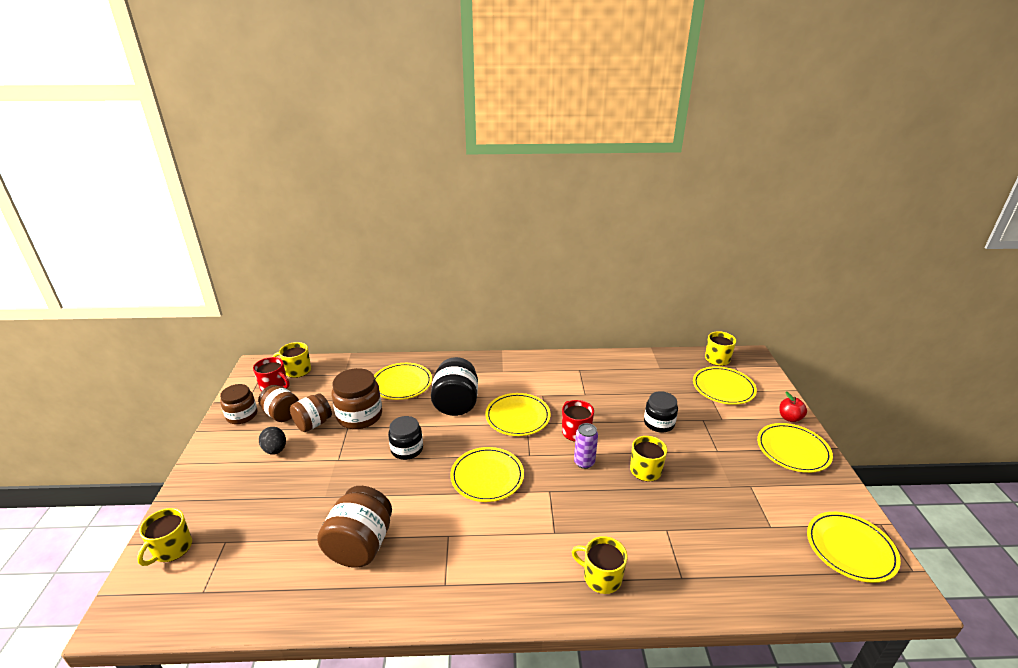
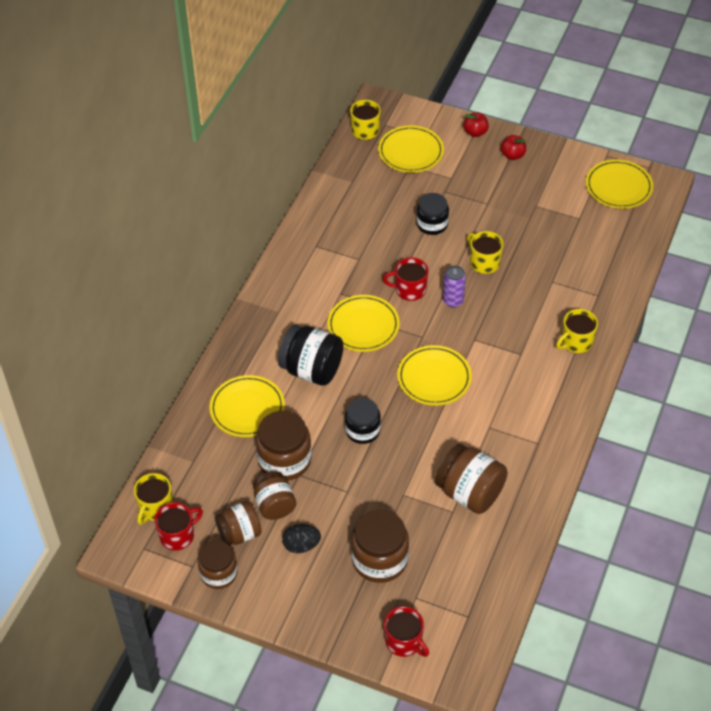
camera: 65 degrees left, 20 degrees up
yellow mug [137,508,192,566] -> red mug [384,606,429,657]
yellow plate [757,423,833,473] -> red apple [501,135,526,160]
none -> brown jar [351,509,409,583]

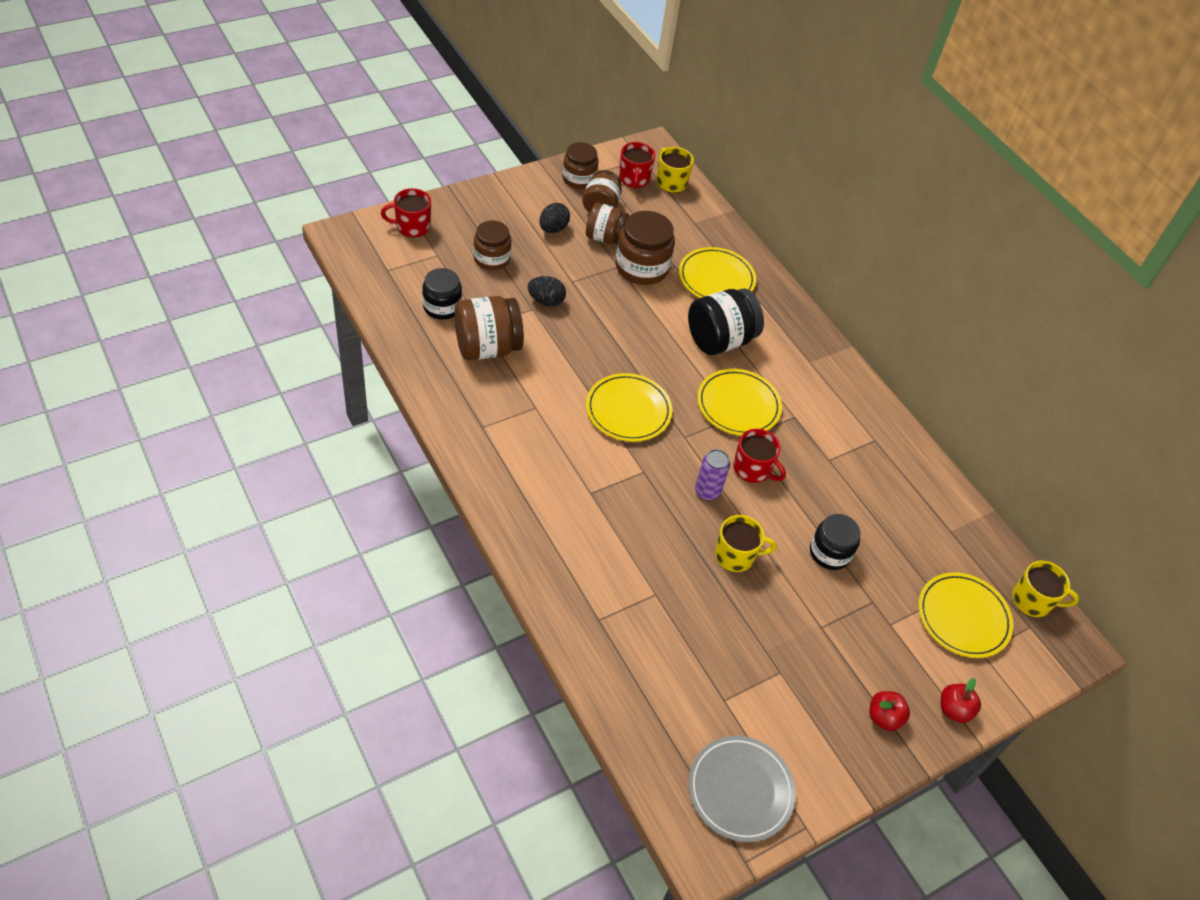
camera: 120 degrees right, 0 degrees up
black jar [345,398,381,444] -> black jar moved to [422,268,462,320]
brown jar [351,509,409,583] -> brown jar [473,220,511,270], size x0.67
red mug [383,257,428,301] -> red mug turned 90 degrees clockwise [733,429,786,483]
yellow mug [556,309,598,353] -> none
yellow plate [586,159,653,209] -> grey plate [688,736,796,842]
none -> black egg [528,276,566,307]

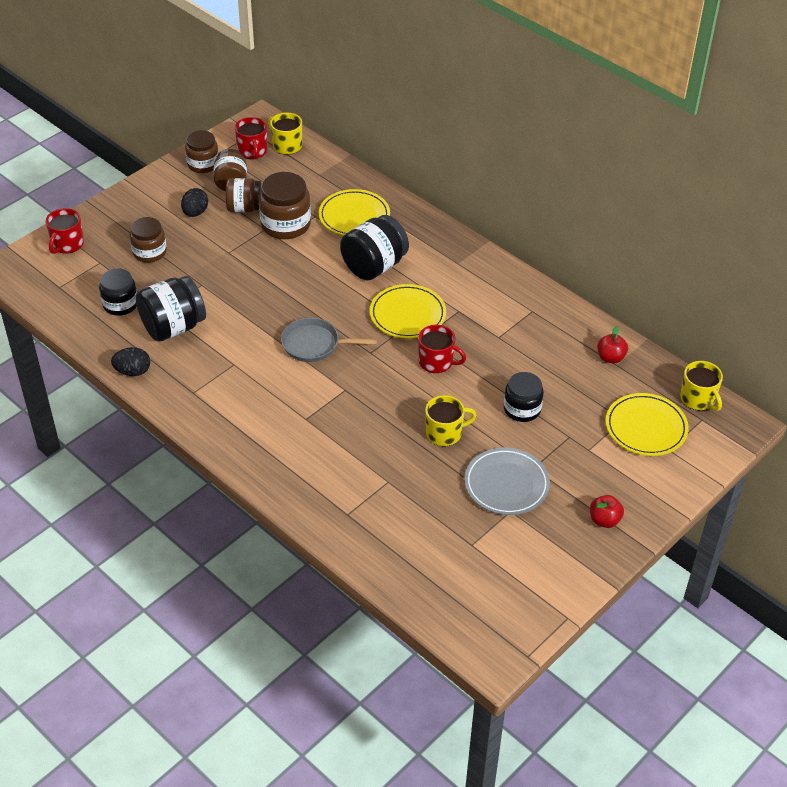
camera: 10 degrees left, 5 degrees down
red mug [381,188,431,238] -> red mug turned 45 degrees counterclockwise [46,208,84,254]
brown jar [455,296,524,360] -> black jar [136,276,206,342]
black egg [528,276,566,307] -> black egg moved to [111,347,150,376]
yellow plate [586,373,672,442] -> grey pan [281,318,377,362]
grey plate [688,736,796,842] -> grey plate moved to [464,448,550,515]
purple can [695,449,730,501] -> none
red apple [941,678,981,723] -> red apple moved to [597,326,628,364]
yellow mug [1012,561,1079,617] -> yellow mug turned 60 degrees clockwise [680,361,723,411]

